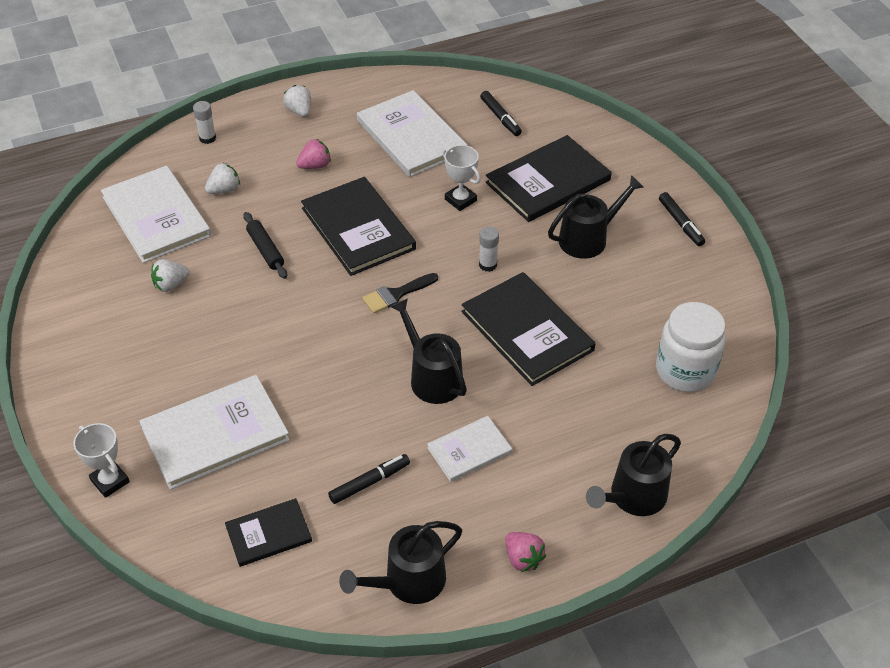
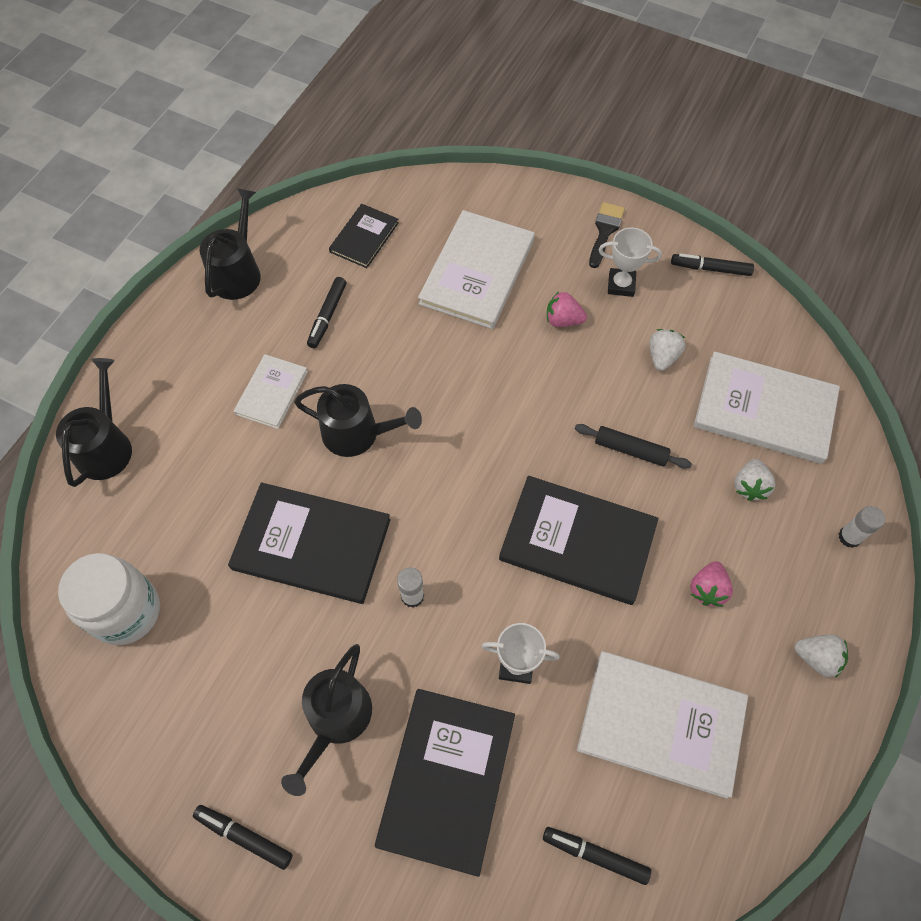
camera: 140 degrees right, 15 degrees up
white trophy [73,423,130,498] -> white trophy moved to [599,228,662,297]
black brush [362,273,438,314] -> black brush moved to [589,202,625,268]
pink strawberry [505,532,546,572] -> pink strawberry moved to [547,292,587,327]
none -> black marker [671,253,754,276]

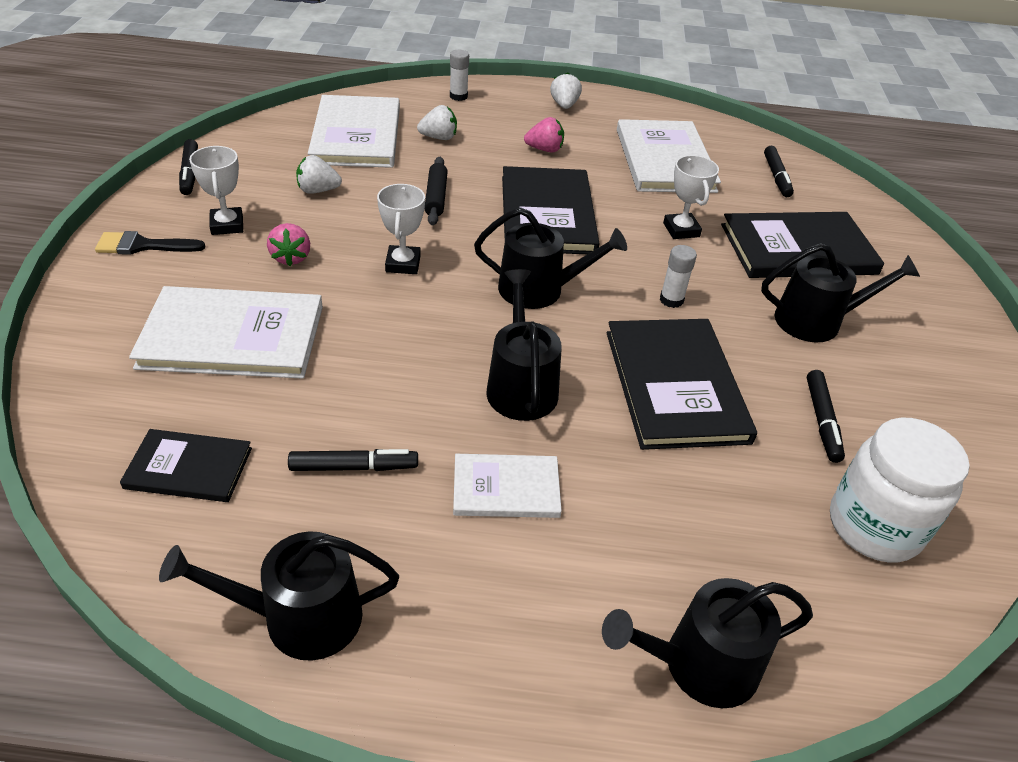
camera: 115 degrees left, 20 degrees down
black marker [193,805,292,870] -> black marker moved to [807,370,845,463]
none -> white trophy [377,184,425,274]
none -> black watering can [474,207,627,309]

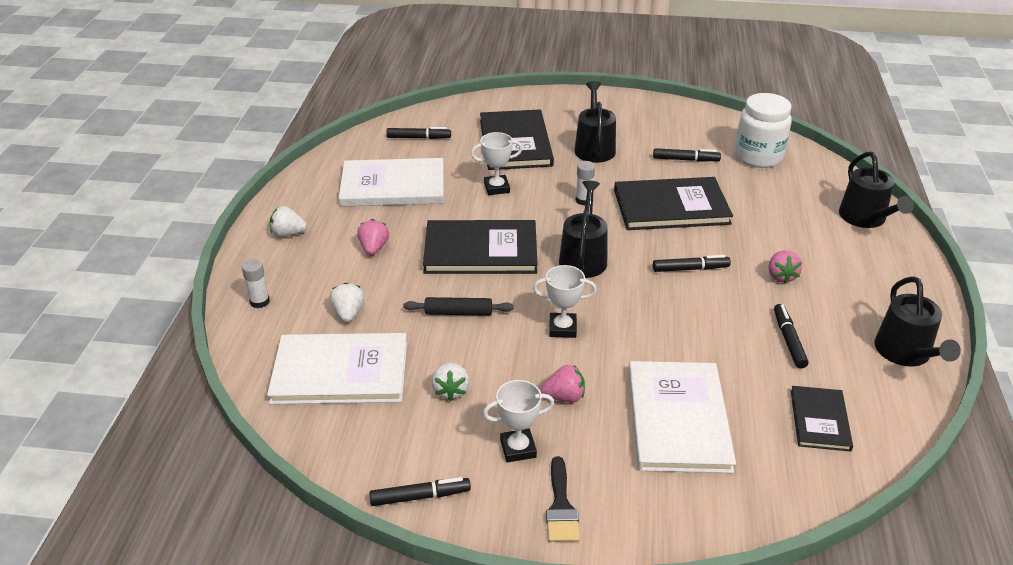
camera: 85 degrees left, 5 degrees down
white book [453,454,562,518] -> pink strawberry [769,250,802,284]
black watering can [487,269,562,421] -> black marker [653,255,731,272]

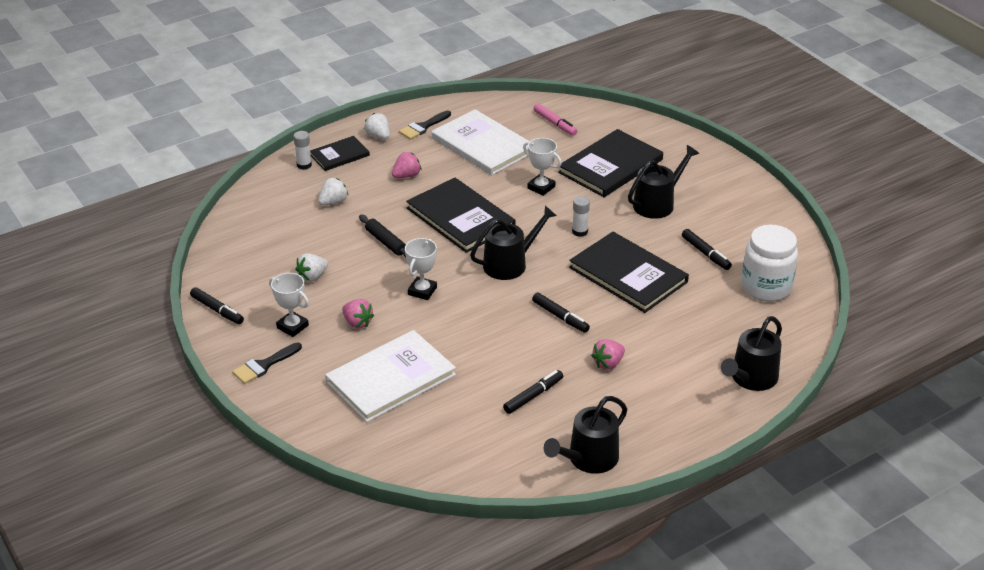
camera: 50 degrees right, 0 degrees up
white book [267,333,407,405] -> none
black marker [386,127,451,139] -> pink marker [533,103,577,136]
white trophy [533,265,597,338] -> white trophy turned 60 degrees clockwise [405,238,437,300]
black book [791,386,853,452] -> black book moved to [310,136,370,171]
none -> black brush [399,111,451,140]

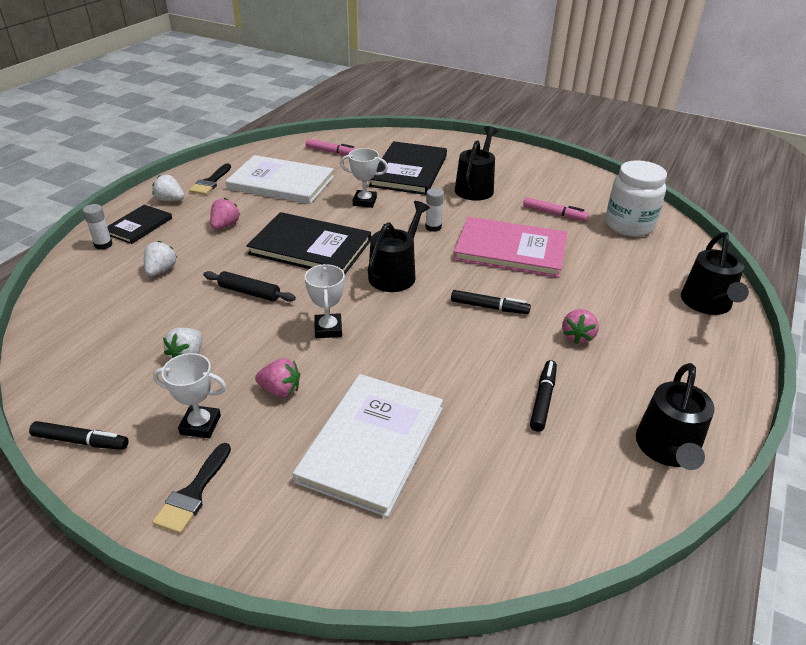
camera: 30 degrees left, 0 degrees up
black book [569,232,689,313] -> pink book [453,216,568,278]
black marker [682,229,732,270] -> pink marker [523,197,589,221]

